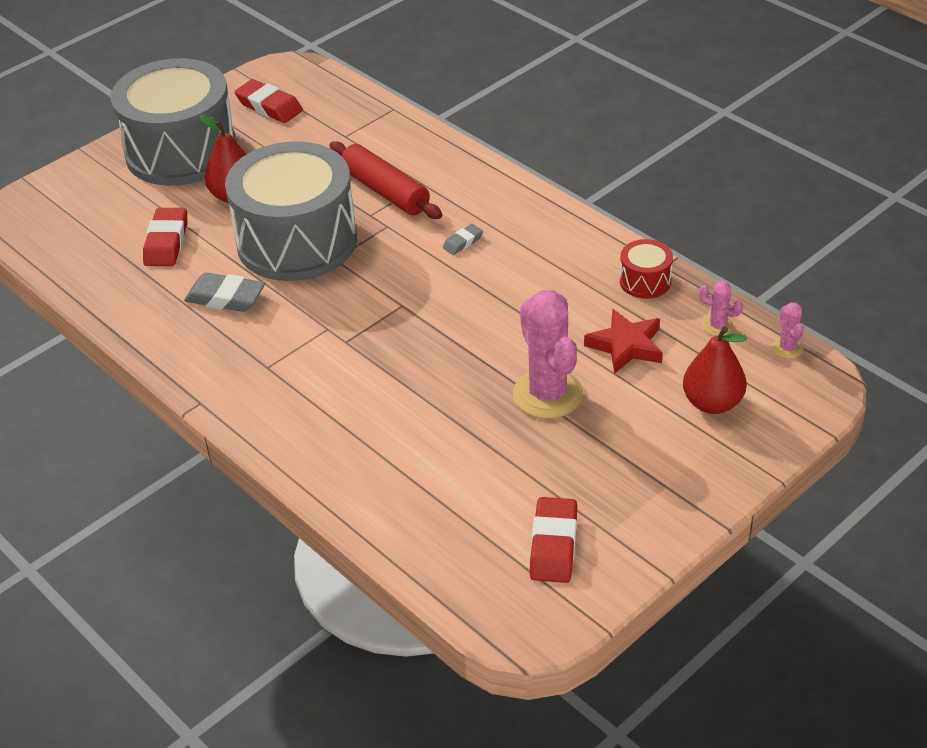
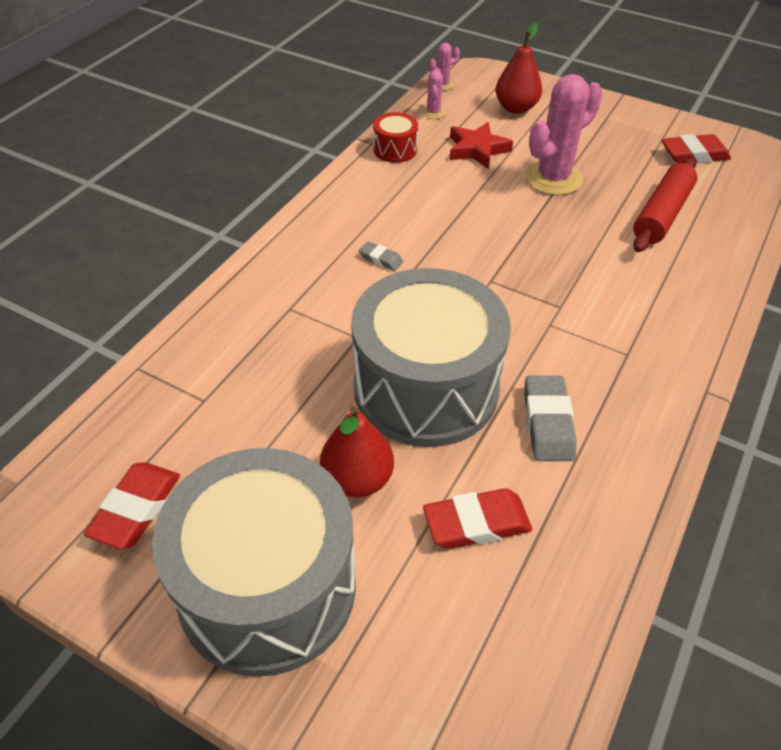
camera: 110 degrees left, 5 degrees up
red rolling pin [330,141,442,219] -> red rolling pin moved to [633,158,697,252]

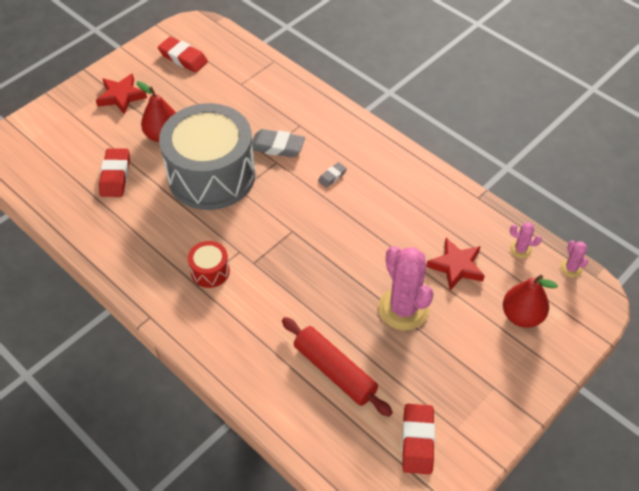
camera: 105 degrees right, 5 degrees up
grey drum [152,448,356,677] -> red star [96,73,147,115]
red drum [373,112,418,163] -> red drum moved to [188,241,230,288]
grey eraser [524,376,577,461] -> grey eraser moved to [252,129,305,158]

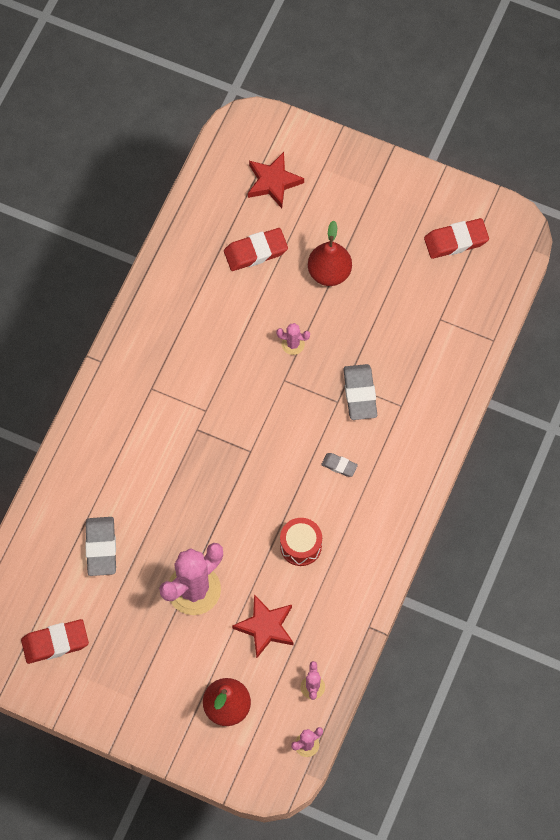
camera: 70 degrees right, 15 degrees up
red star [96,73,147,115] -> red star moved to [248,152,304,208]
red eraser [158,37,208,73] -> red eraser turned 60 degrees clockwise [424,218,489,259]
grey drum [159,103,255,210] -> pink cactus [276,323,310,355]
red drum [188,241,230,288] -> red drum moved to [280,518,322,566]
red rolling pin [282,317,393,417] -> grey eraser [85,517,116,576]

